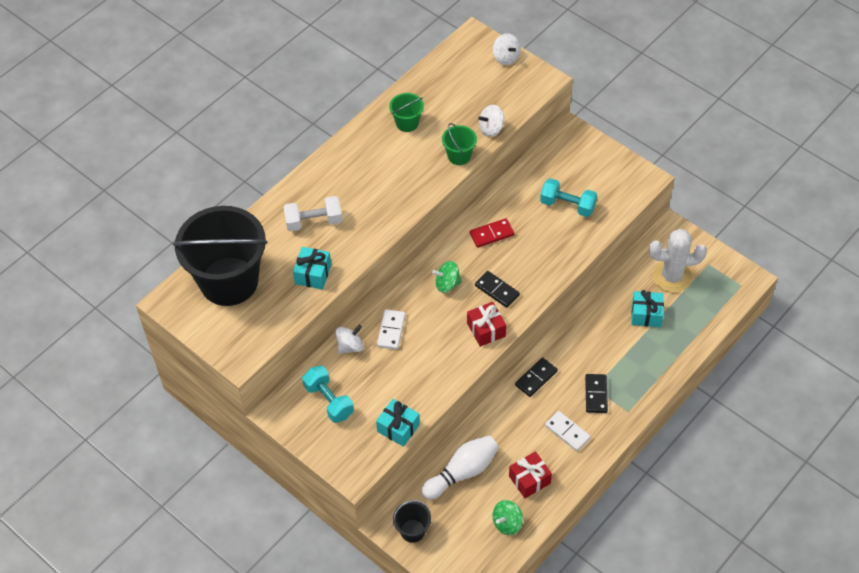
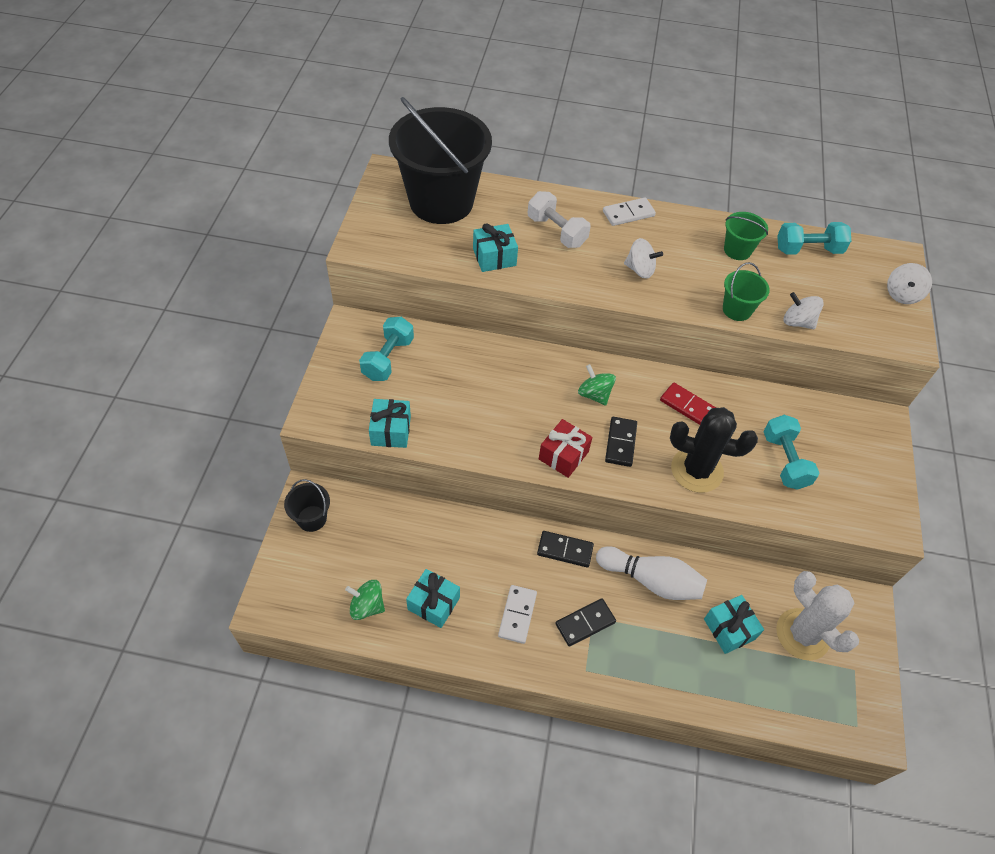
camera: 55 degrees right, 0 degrees up
white spinning top [335,325,364,354] -> white spinning top moved to [624,238,663,279]
white domino [377,309,405,350] -> white domino moved to [603,198,656,226]
white bowling pin [421,435,499,500] -> white bowling pin moved to [596,546,707,600]
red gift [509,451,552,498] -> turquoise gift [406,569,460,628]
none -> black cactus [670,407,758,493]
none -> turquoise dumbbell [777,222,851,255]

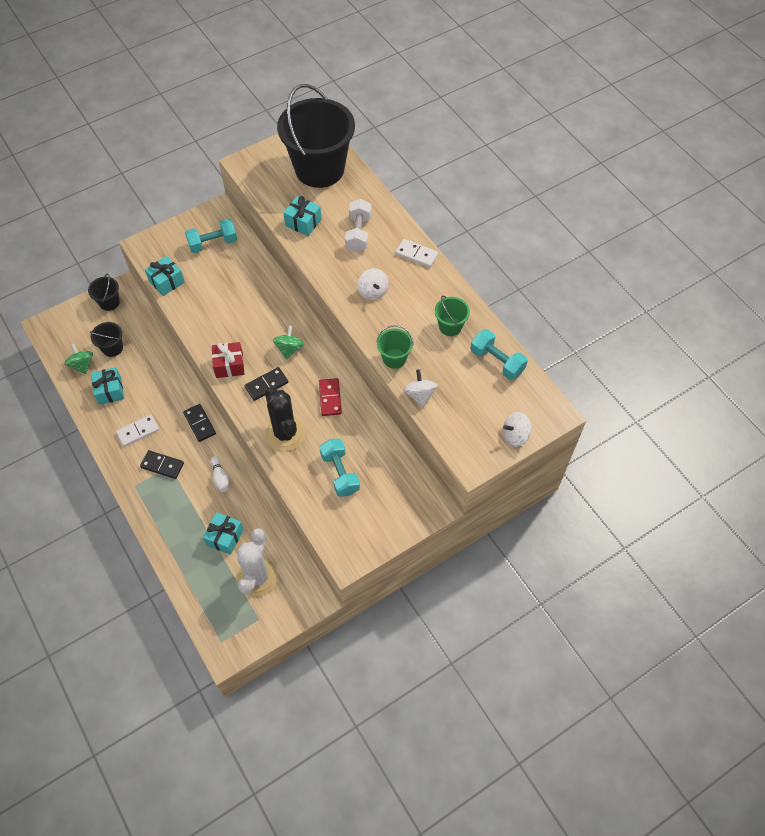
camera: 50 degrees right, 5 degrees up
white bowling pin [596,546,707,600] -> white bowling pin [210,456,229,492], size x0.52
turquoise dumbbell [764,415,819,490] -> turquoise dumbbell turned 60 degrees counterclockwise [319,439,360,497]
none -> black bucket [90,322,123,357]

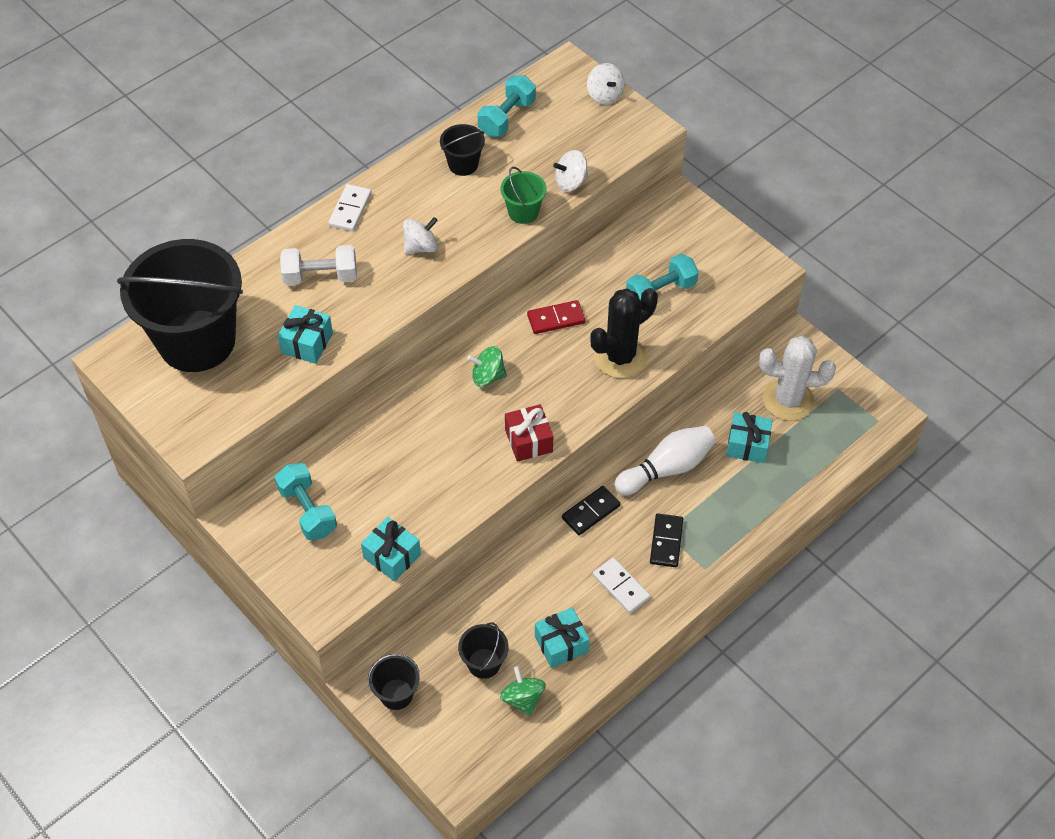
camera: 100 degrees left, 5 degrees down
green spinning top [64,344,93,374] -> green spinning top turned 105 degrees clockwise [500,666,546,716]
white bowling pin [210,456,229,492] -> white bowling pin [614,426,716,495], size x1.91
black domino [244,367,288,401] -> none
green bucket [435,296,470,336] -> black bucket [440,124,485,176]

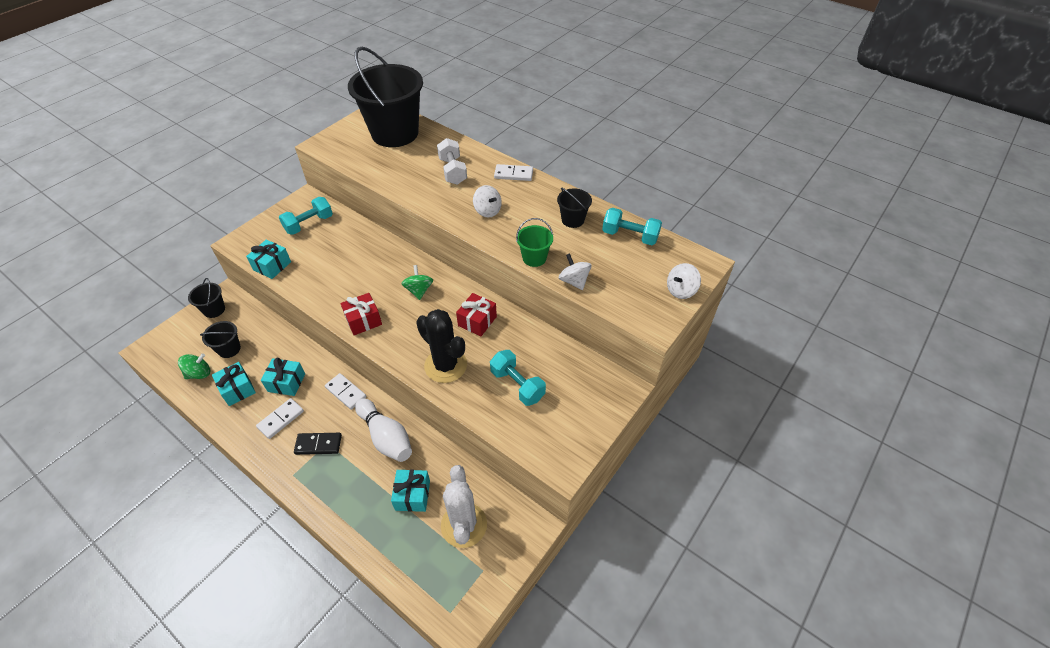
camera: 80 degrees right, 5 degrees down
turquoise gift [278,305,333,364] -> turquoise gift moved to [261,358,305,396]
red domino [527,300,585,334] -> red gift [456,293,497,336]
black domino [562,486,620,535] -> white domino [325,373,366,410]

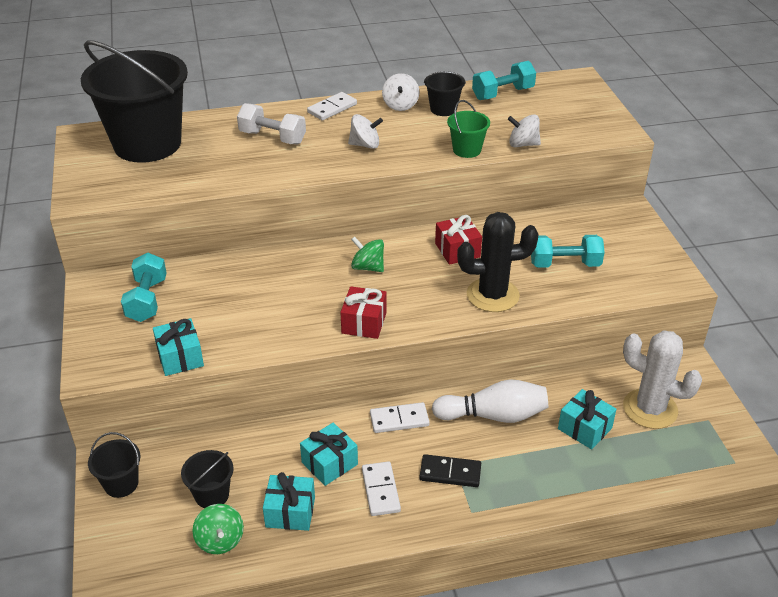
camera: 50 degrees left, 10 degrees down
green spinning top [178,353,210,379] -> green spinning top turned 150 degrees clockwise [193,504,244,554]
black domino [294,433,342,455] -> black domino turned 60 degrees clockwise [419,454,481,487]
white spinning top [667,263,701,299] -> white spinning top moved to [382,73,419,111]

